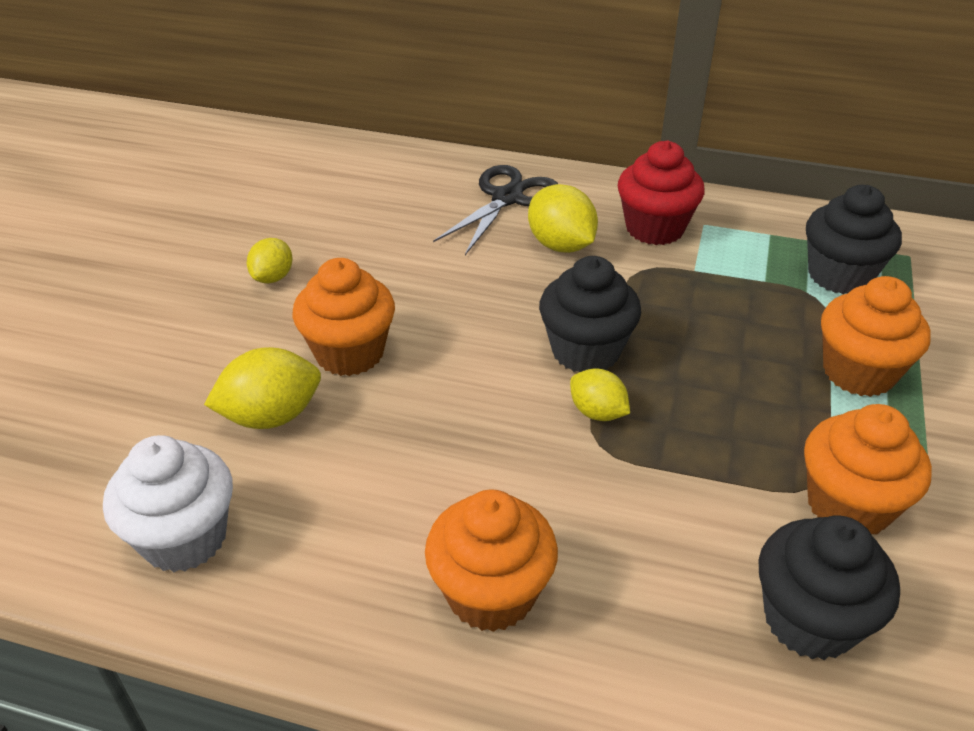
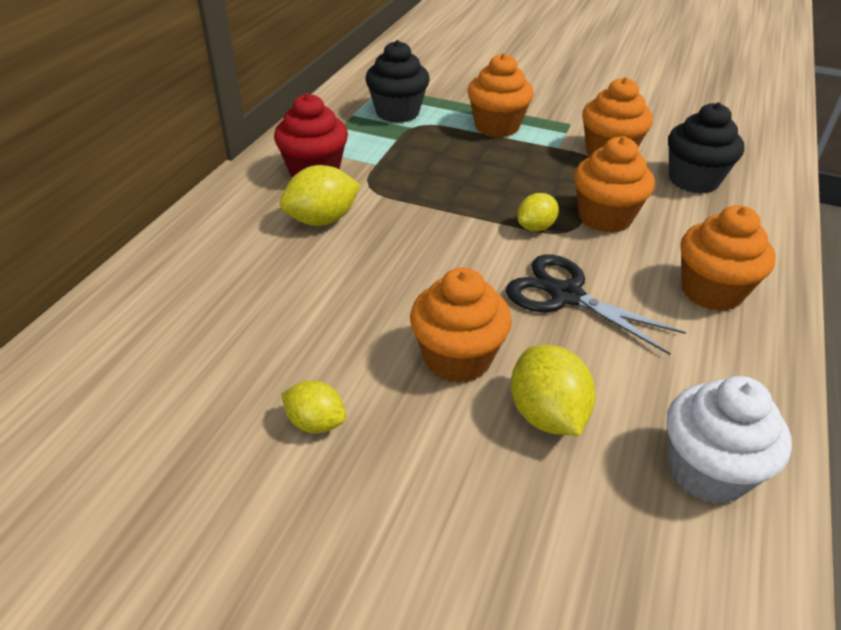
camera: 85 degrees left, 0 degrees up
black scissors [433,165,558,255] -> black scissors moved to [506,254,686,355]
black cupcake [539,256,641,372] -> none
none -> orange cupcake [574,136,655,233]

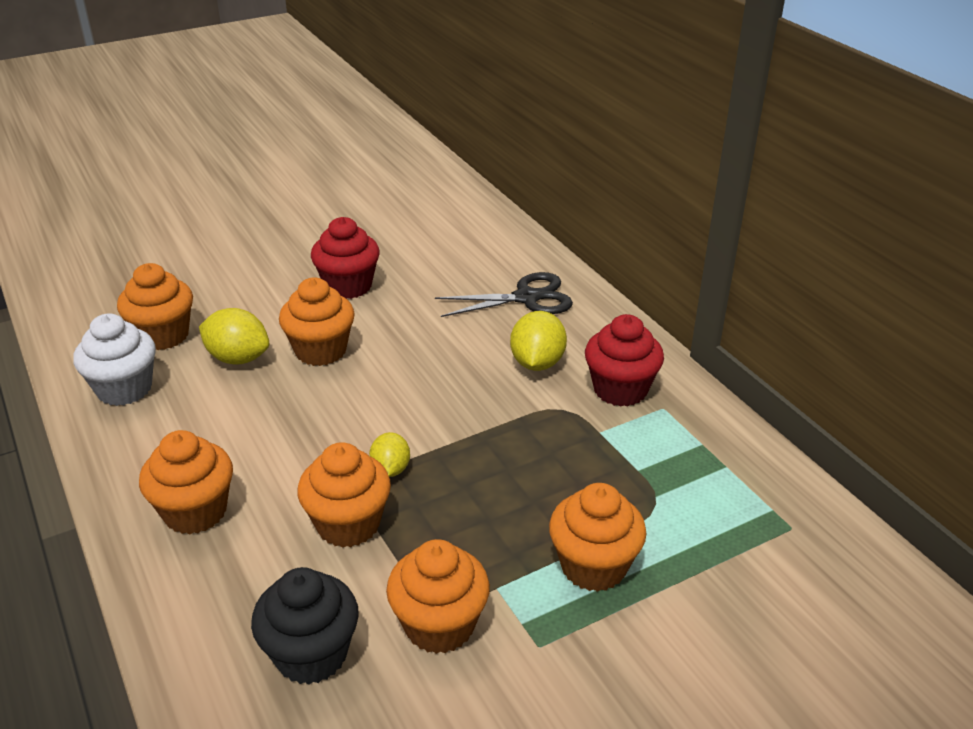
camera: 130 degrees right, 5 degrees down
yellow lemon [281,380,346,433] -> red cupcake [311,217,380,299]
black cupcake [365,40,430,123] -> none
black scissors [506,254,686,355] -> black scissors moved to [435,272,573,317]
none -> orange cupcake [117,263,193,350]

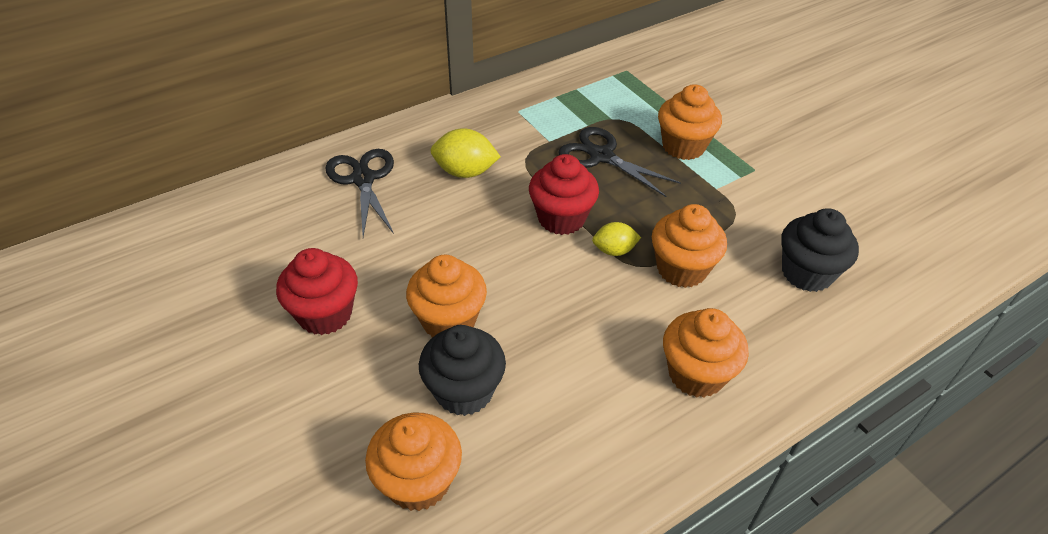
camera: 95 degrees left, 10 degrees up
white cupcake [73,313,156,406] -> none
yellow lemon [199,308,269,365] -> black cupcake [419,325,506,416]
orange cupcake [386,539,490,654] -> none
red cupcake [585,314,664,407] -> red cupcake moved to [529,154,599,235]
none -> black scissors [558,127,681,197]

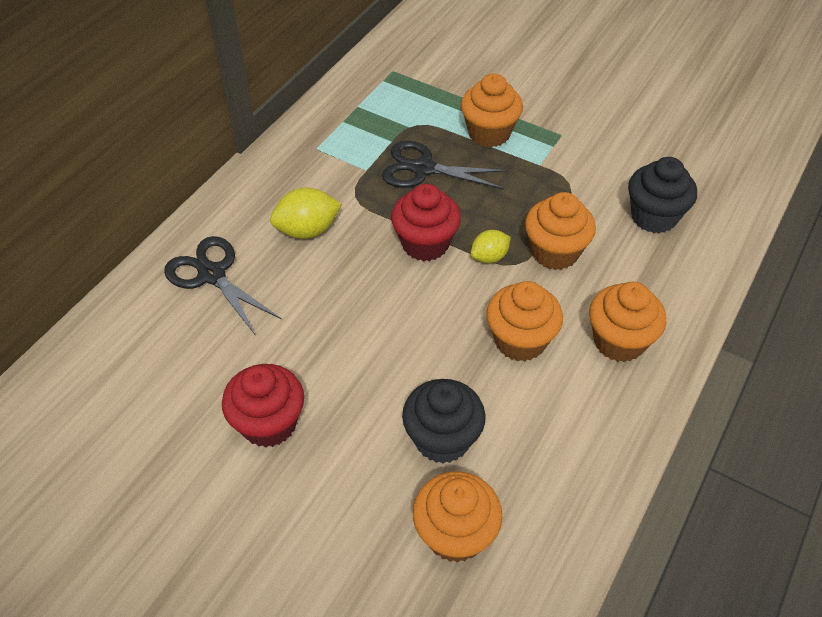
camera: 25 degrees left, 5 degrees up
orange cupcake [406,255,487,338] -> orange cupcake moved to [486,281,563,362]

